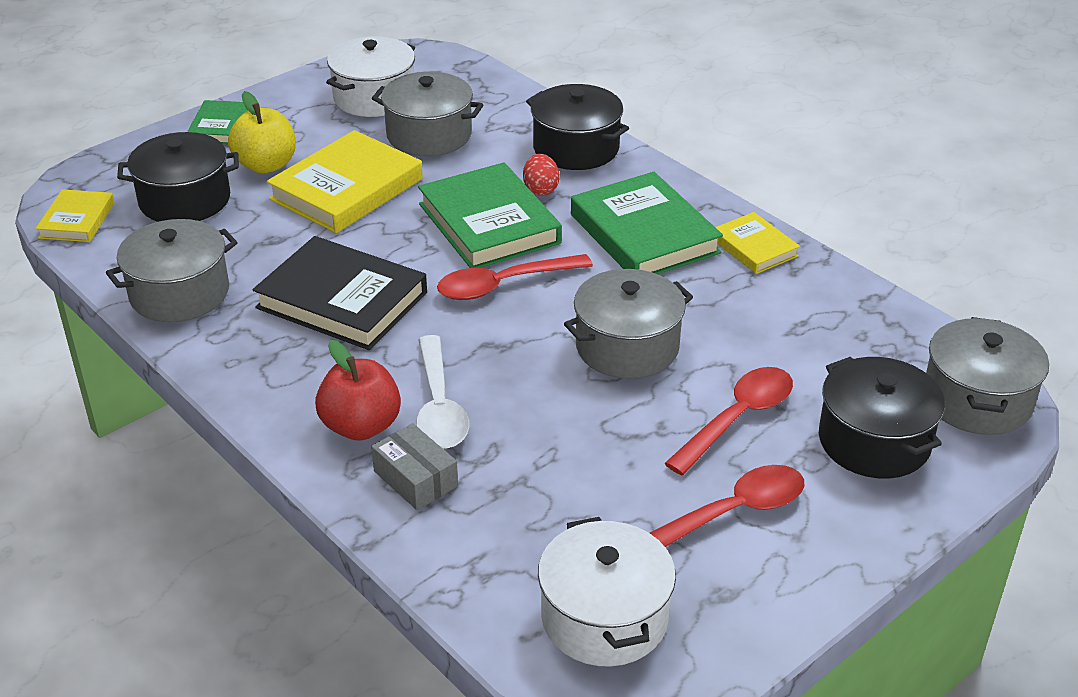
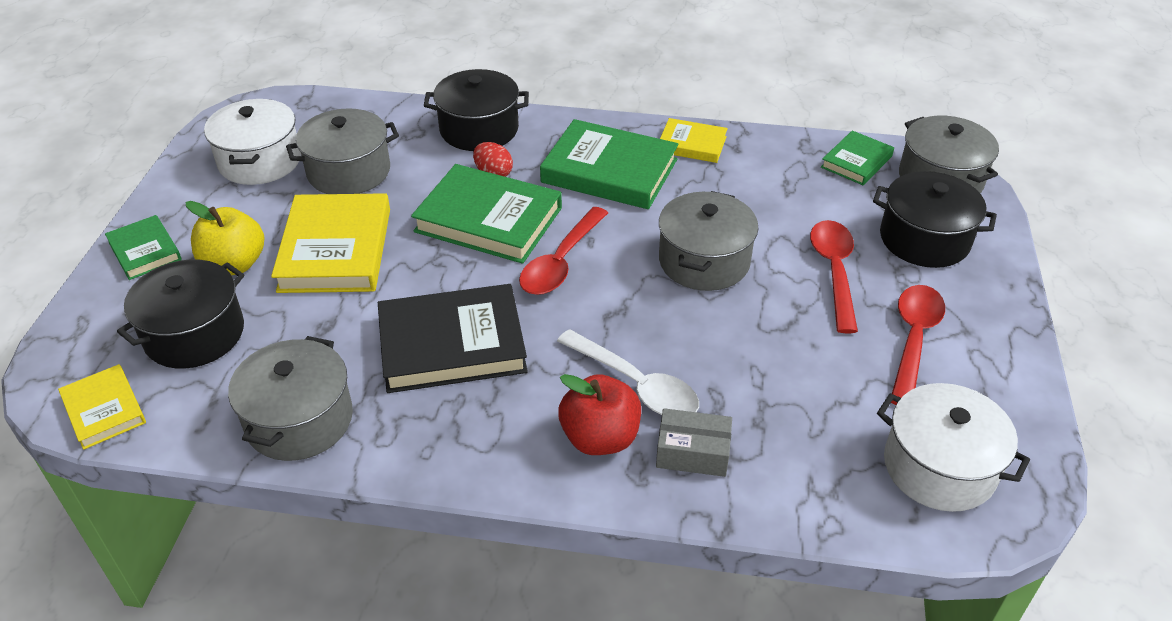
camera: 40 degrees left, 5 degrees up
none -> green book [821,130,894,185]

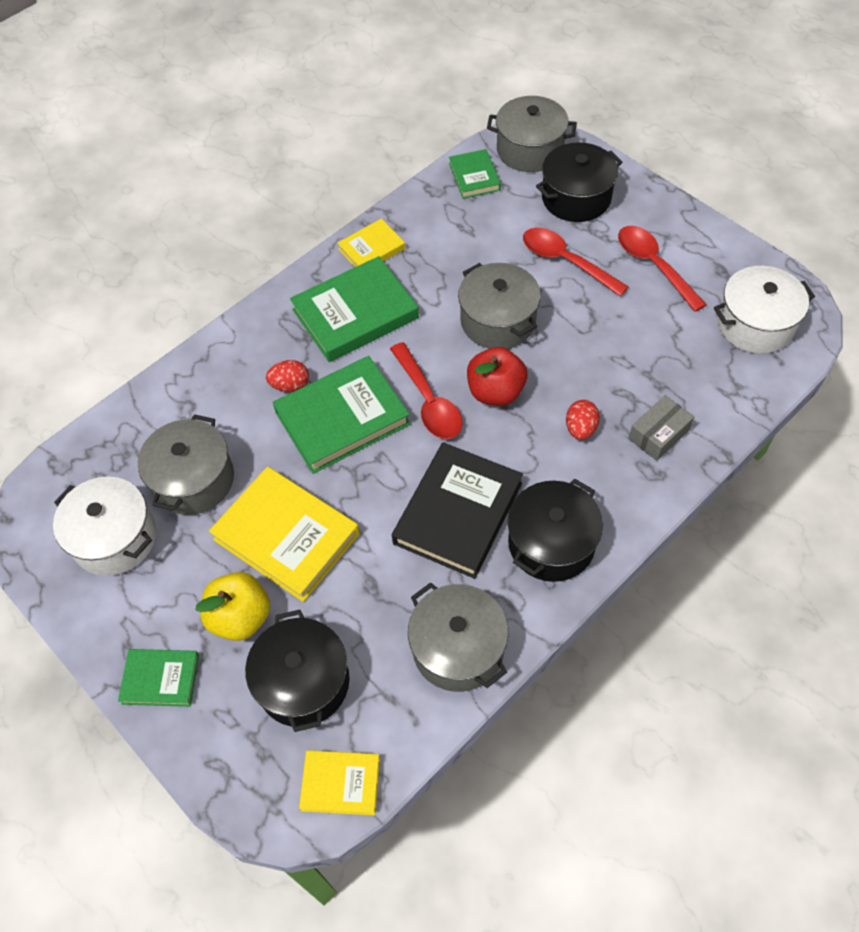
camera: 50 degrees left, 15 degrees up
black pot [424,69,529,151] -> black pot moved to [508,479,603,582]
white spoon [557,329,699,415] -> red egg [566,400,600,440]
red apple [558,374,641,455] -> red apple moved to [467,347,527,406]

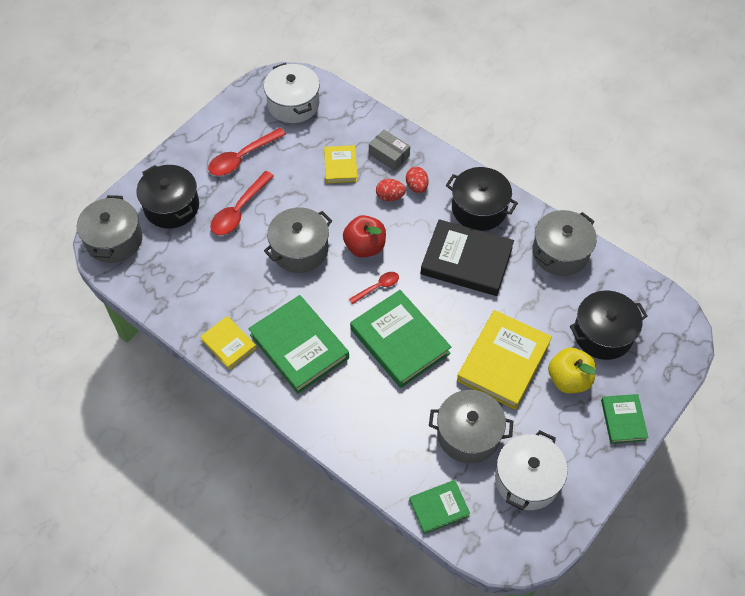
camera: 100 degrees left, 0 degrees up
red egg [266,360,309,392] -> red egg moved to [406,167,429,193]
yellow book [299,750,380,815] -> yellow book moved to [324,145,357,183]
red spoon [390,342,463,439] -> red spoon [349,272,399,304], size x0.58
green book [449,149,501,199] -> green book moved to [409,480,470,534]

